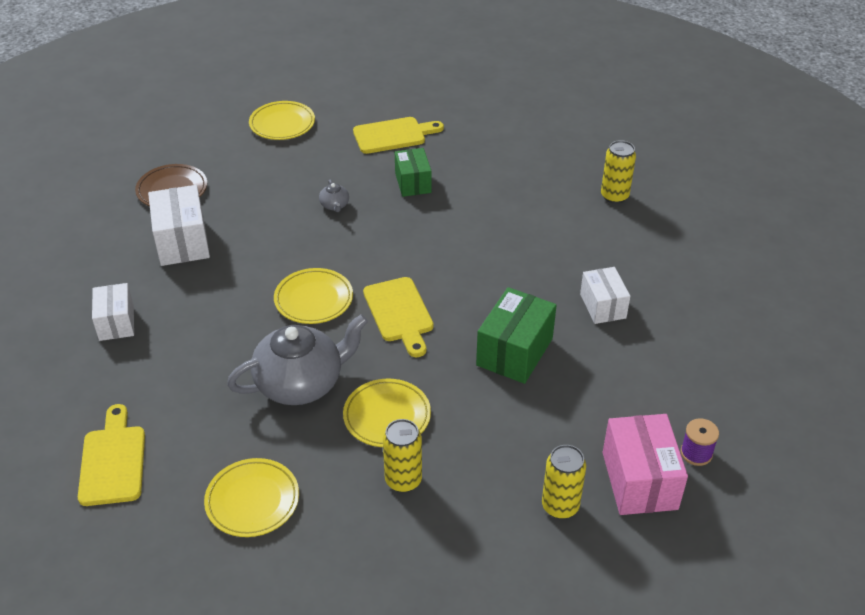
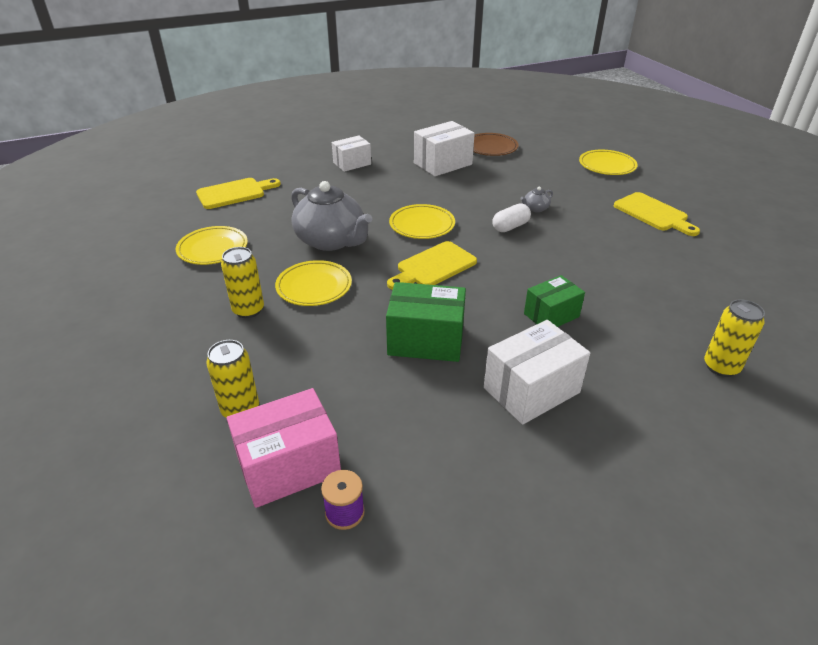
camera: 70 degrees right, 5 degrees down
green box [395,148,432,197] -> green box moved to [524,275,585,327]
white box [580,267,630,324] -> white box [484,320,590,425], size x1.52
none -> white capsule [492,203,531,232]

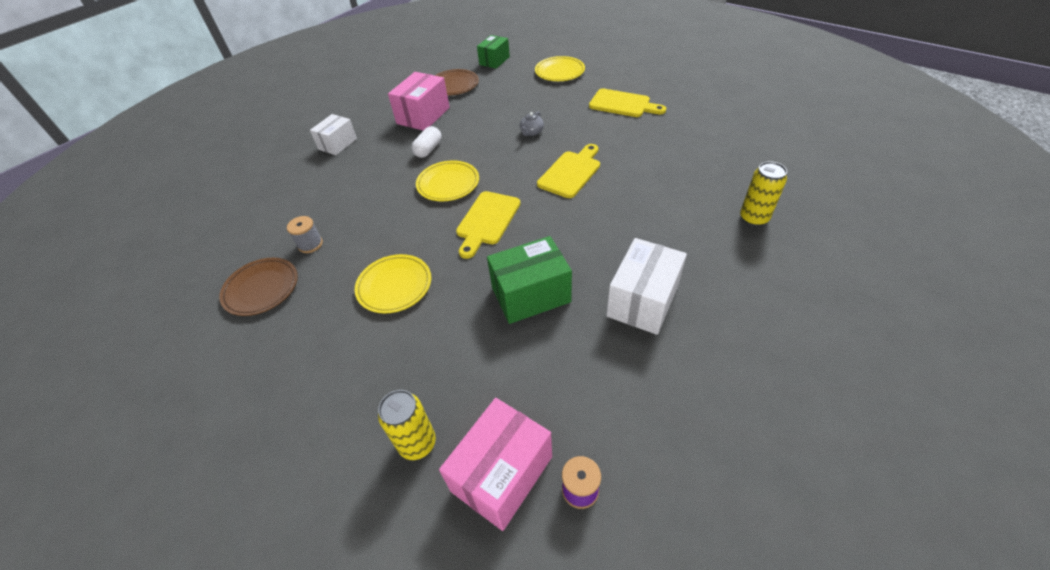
camera: 25 degrees left, 10 degrees up
yellow plate [176,226,248,265] -> brown plate [219,258,298,316]
yellow cutting board [196,178,281,209] -> yellow cutting board moved to [537,144,600,198]
yellow can [221,247,264,318] -> none
grey teapot [291,181,372,251] -> none
white box [414,121,475,176] -> pink box [388,72,450,131]
white capsule [492,203,531,232] -> white capsule moved to [411,126,441,158]
green box [524,275,585,327] -> green box moved to [477,35,510,69]
none -> grey spool [287,216,323,253]

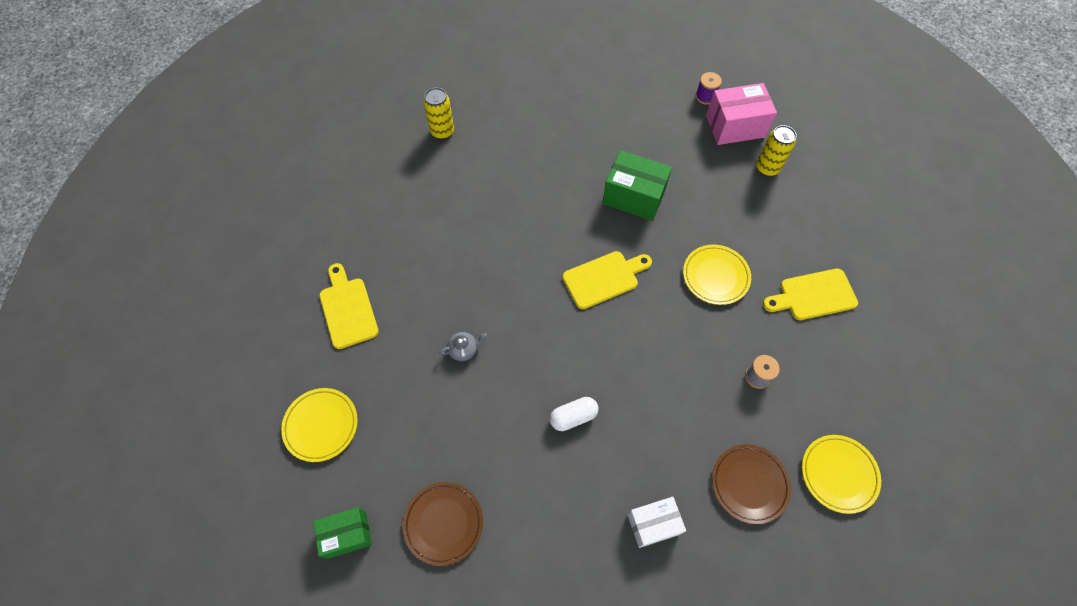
camera: 140 degrees left, 15 degrees up
brown plate [219,258,298,316] -> brown plate moved to [712,444,791,524]
pink box [388,72,450,131] -> none
yellow plate [416,160,479,201] -> yellow plate moved to [802,435,881,514]
yellow cutting board [537,144,600,198] -> yellow cutting board moved to [763,269,858,320]
white box [606,238,687,335] -> none

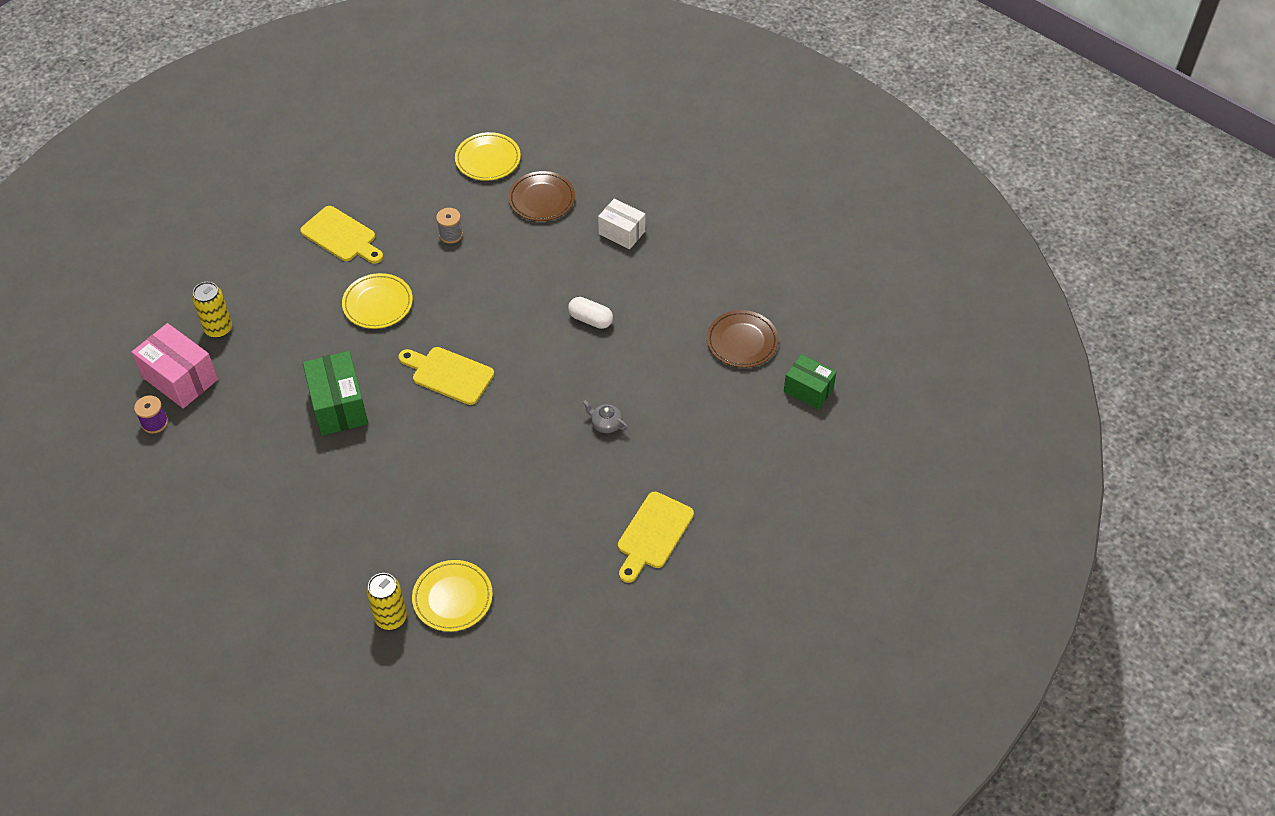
camera: 130 degrees left, 10 degrees down
yellow plate [281,388,358,462] -> yellow plate moved to [412,560,493,632]

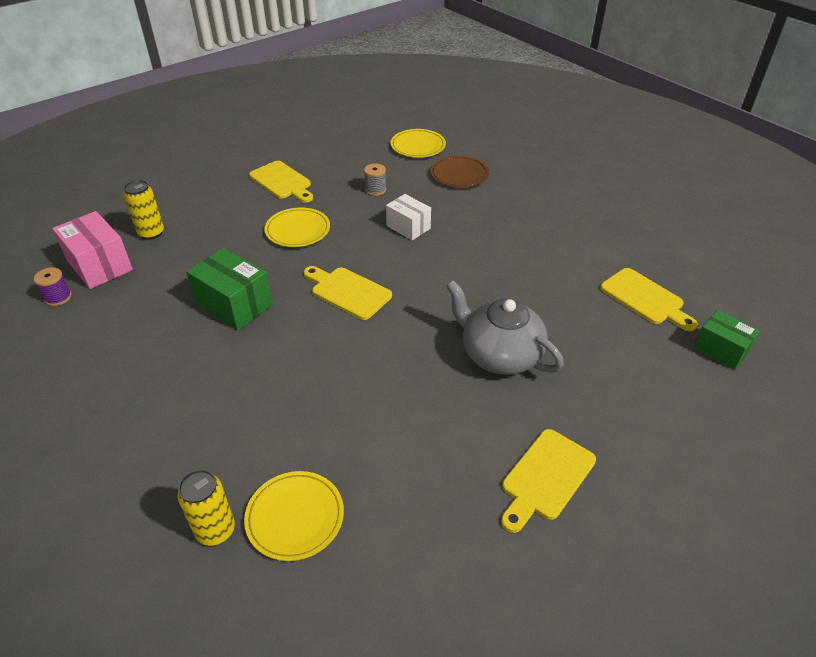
camera: 10 degrees right, 10 degrees down
green box [303,351,368,436] -> green box turned 45 degrees counterclockwise [186,248,273,331]
white capsule [568,297,613,329] -> none
grey teapot [583,400,628,433] -> grey teapot [446,280,564,375], size x2.47
white box [598,198,645,249] -> white box moved to [386,194,431,241]
brown plate [707,310,778,368] -> yellow cutting board [600,268,698,331]

